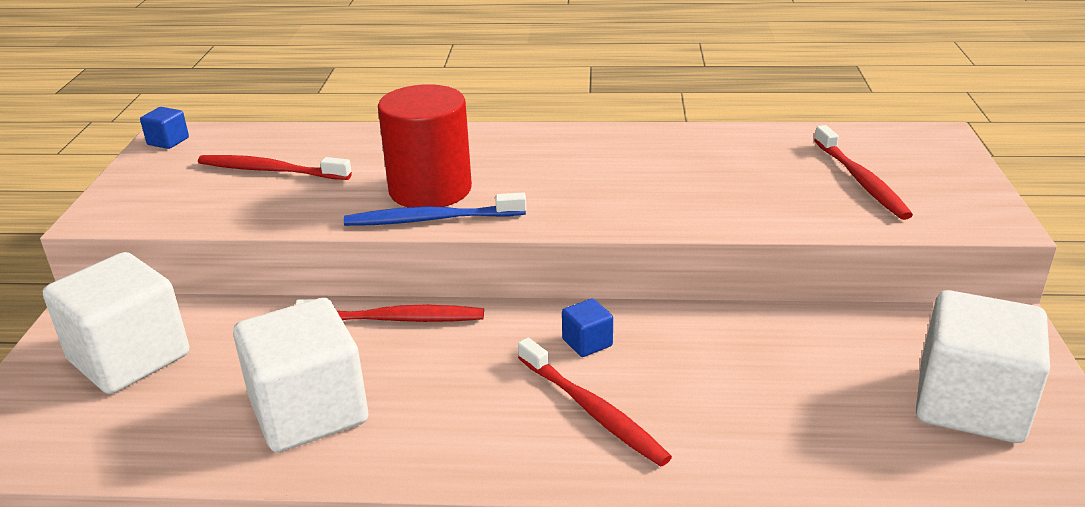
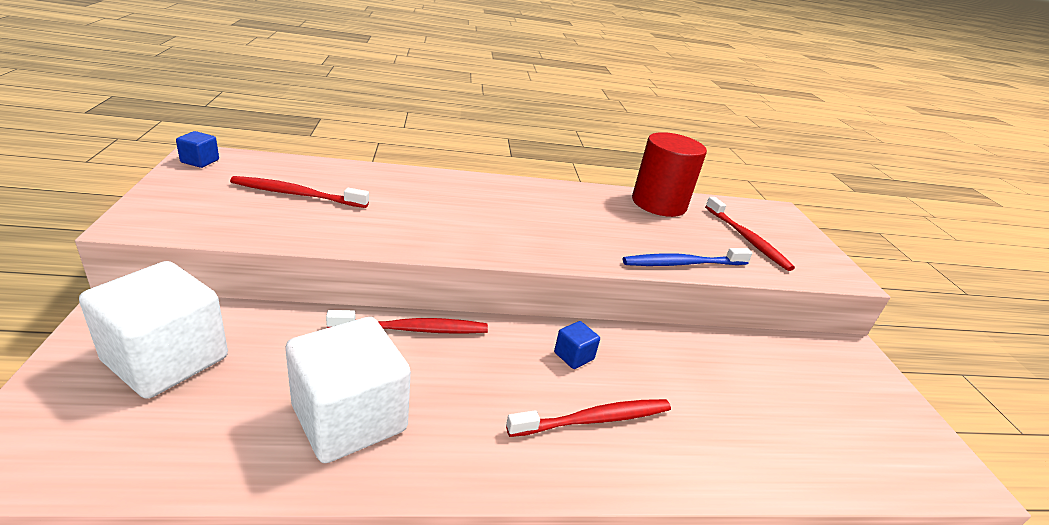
camera: 15 degrees left, 0 degrees up
blue toothbrush [344,192,526,226] -> blue toothbrush moved to [623,248,752,266]
red cylinder [378,84,472,207] -> red cylinder moved to [632,132,707,217]
red toothbrush [518,338,672,467] -> red toothbrush turned 60 degrees counterclockwise [506,399,671,437]
white cube [916,290,1050,443] -> none

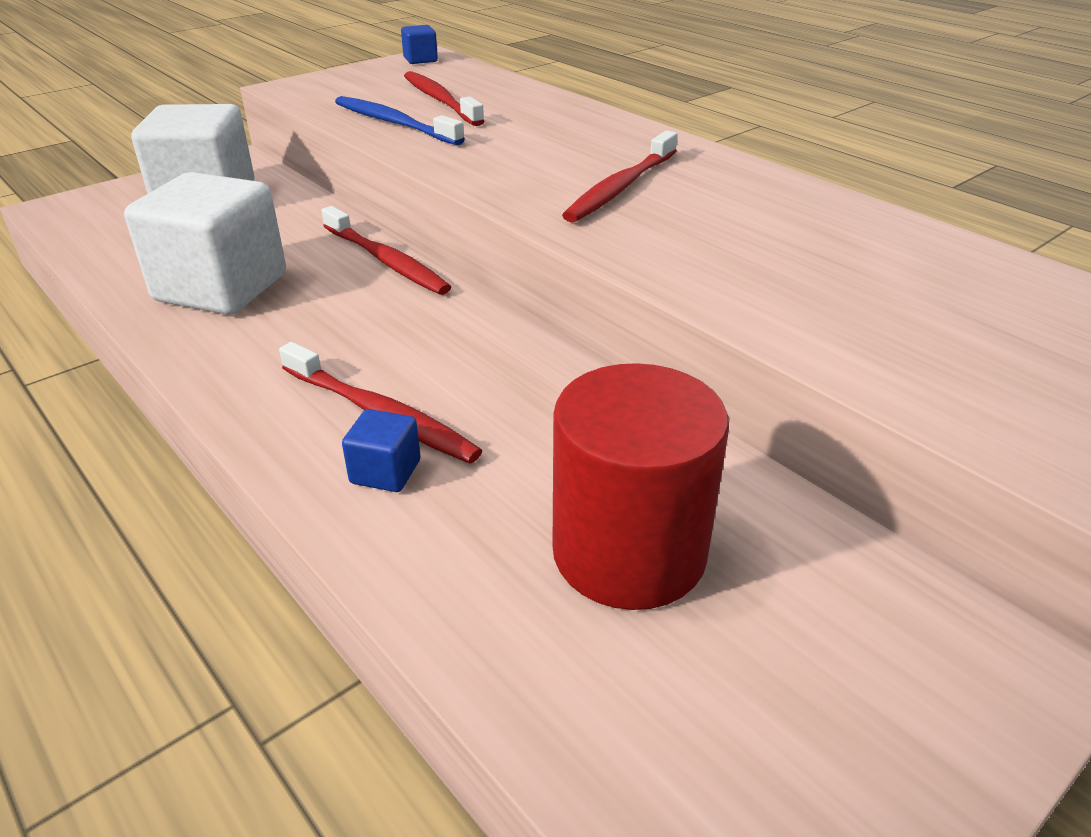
camera: 60 degrees right, 5 degrees up
blue cube [554,321,600,369] -> blue cube moved to [342,409,421,492]
blue toothbrush [623,248,752,266] -> blue toothbrush moved to [335,96,465,145]
red cylinder [632,132,707,217] -> red cylinder moved to [553,363,729,610]
red toothbrush [705,197,795,271] -> red toothbrush moved to [562,131,678,222]

